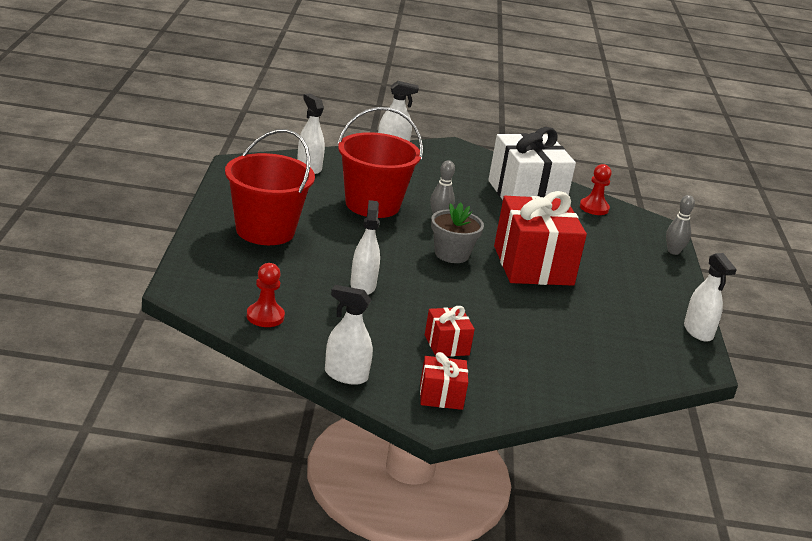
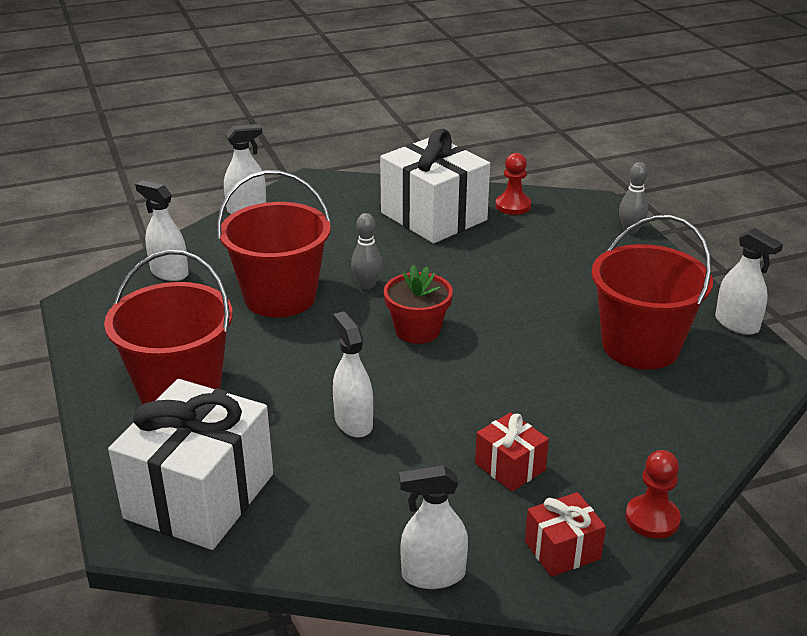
camera: 20 degrees left, 5 degrees up
red pawn [247,263,285,327] -> red pawn moved to [626,450,681,539]
grey flower pot [431,202,484,263] -> red flower pot [384,265,453,344]
red gift [494,191,587,286] -> none
none -> white gift [108,379,273,550]
none -> red bucket [591,215,713,370]

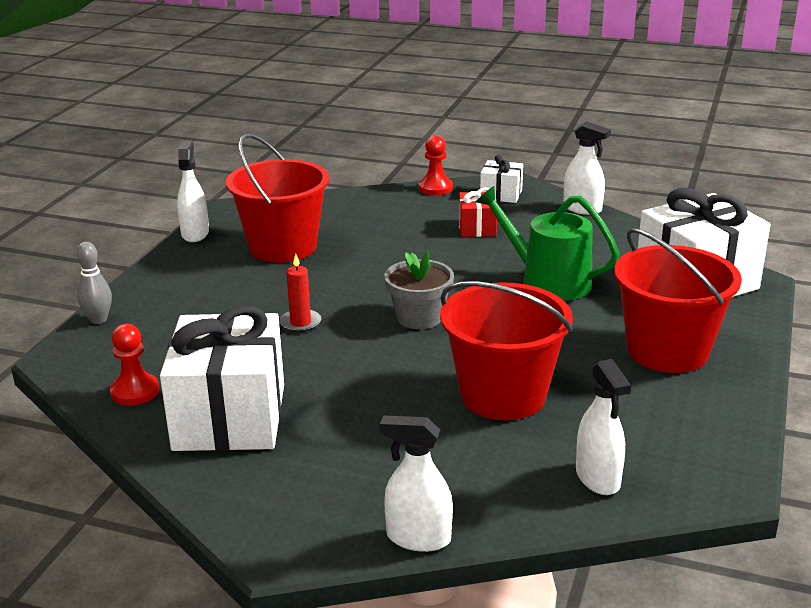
camera: 140 degrees left, 5 degrees down
white spray bottle [333,311,373,438] -> green watering can [476,186,619,301]
grey bowling pin [351,213,382,289] -> none
red flower pot [384,265,453,344] -> grey flower pot [384,251,454,329]
red gift [525,492,606,577] -> white gift [480,155,523,203]
none -> red candle [279,254,322,333]

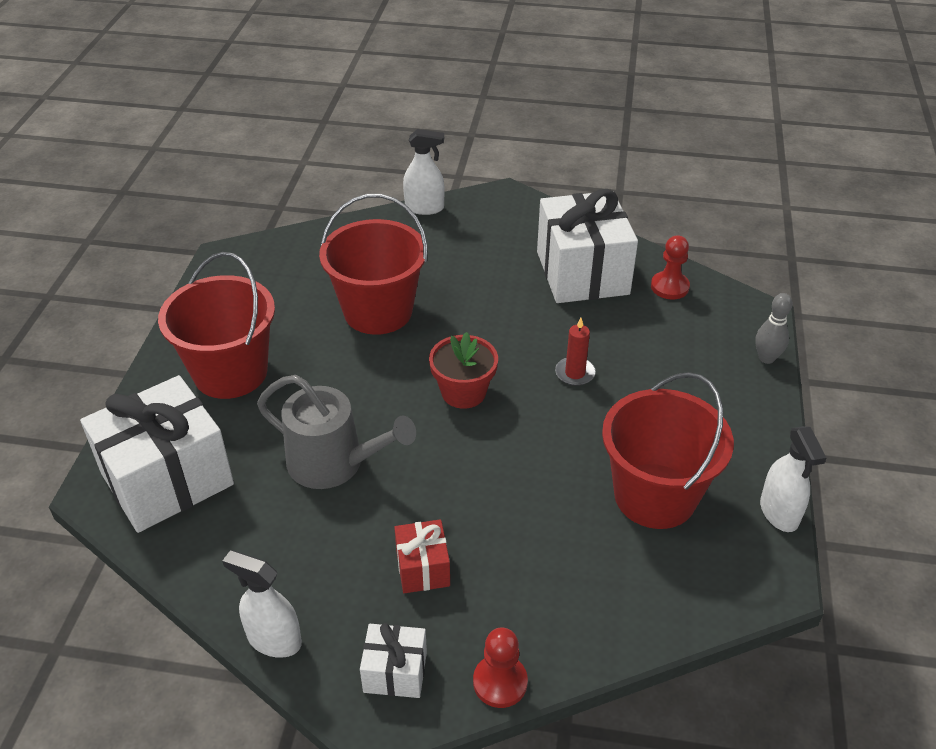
camera: 170 degrees right, 15 degrees up
grey flower pot [384,251,454,329] -> red flower pot [429,332,498,409]
green watering can [476,186,619,301] -> grey watering can [257,375,416,489]
white spray bottle [576,359,631,495] -> none

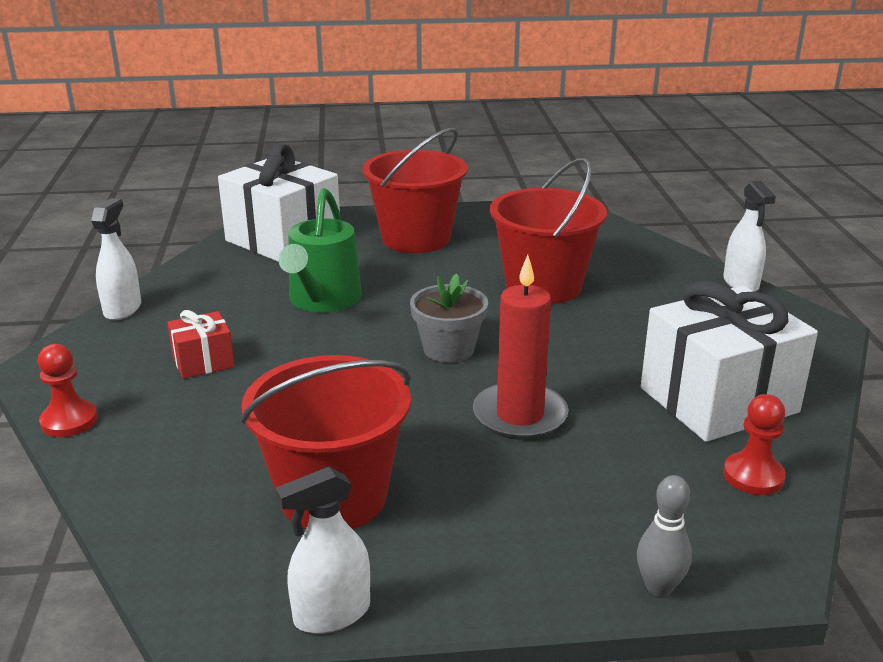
camera: 75 degrees right, 15 degrees down
grey watering can [257,375,416,489] -> green watering can [278,188,362,312]
white gift [360,623,427,698] -> none
red flower pot [429,332,498,409] -> grey flower pot [410,273,488,363]
red candle [555,318,596,386] -> red candle [473,255,569,440], size x1.83

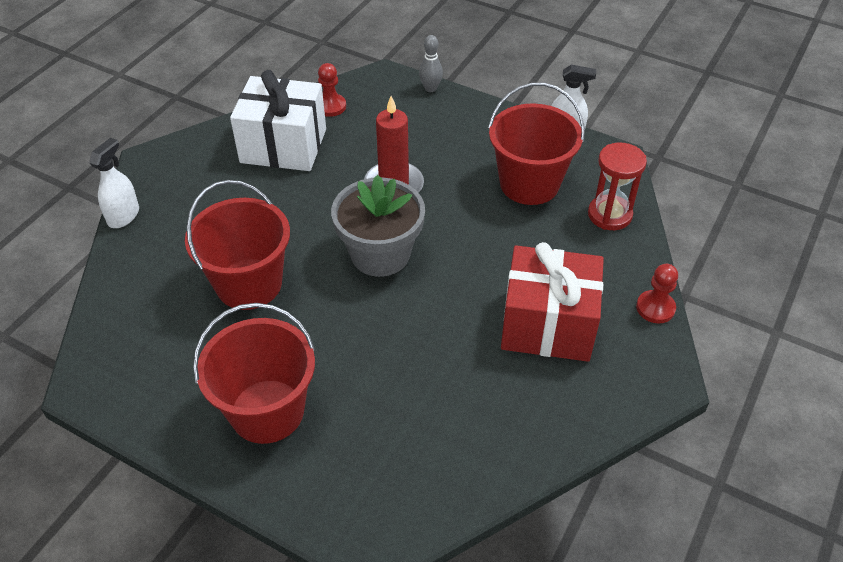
camera: 145 degrees left, 20 degrees up
white spray bottle [91,198,141,320] -> none
red gift [167,310,235,379] -> red gift [501,242,604,362], size x2.12
white gift [218,144,340,261] -> none
green watering can [278,188,362,312] -> none
grey flower pot [410,273,488,363] -> grey flower pot [331,175,425,277], size x1.55
none -> red hourglass [588,143,647,230]

